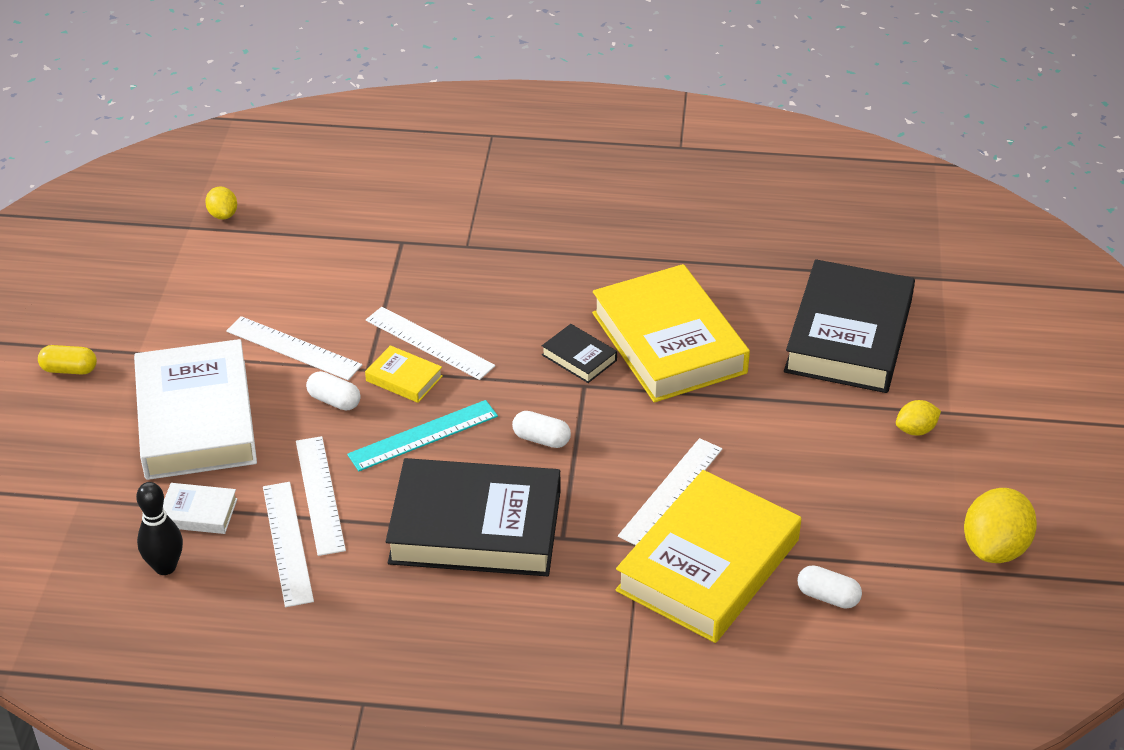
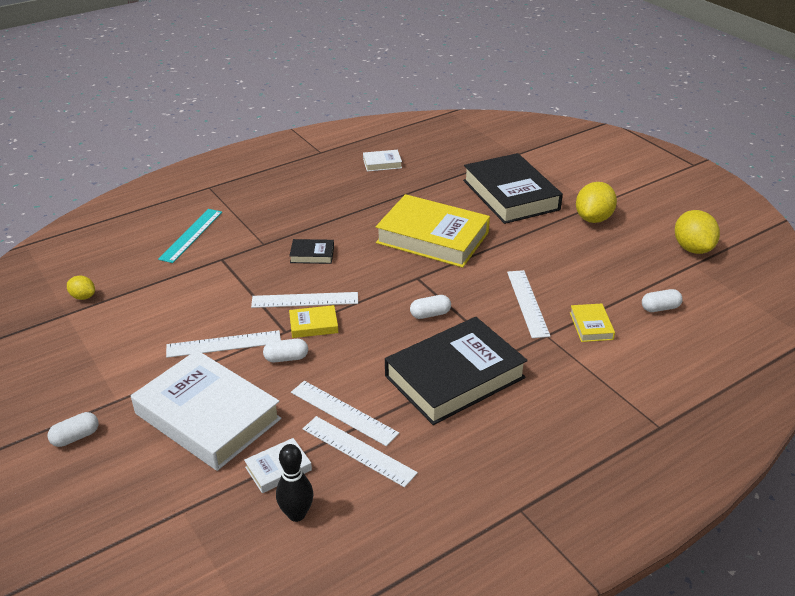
camera: 40 degrees left, 5 degrees down
yellow capsule [38,345,97,375] -> white capsule [47,412,99,447]
turquoise ruler [347,400,498,471] -> turquoise ruler moved to [158,209,222,263]
black book [542,324,617,383] -> black book moved to [289,239,334,264]
yellow book [615,470,801,643] -> yellow book [570,303,615,342], size x0.43
yellow lemon [896,400,941,436] -> yellow lemon [576,182,617,223], size x1.85
none -> white book [363,150,402,172]

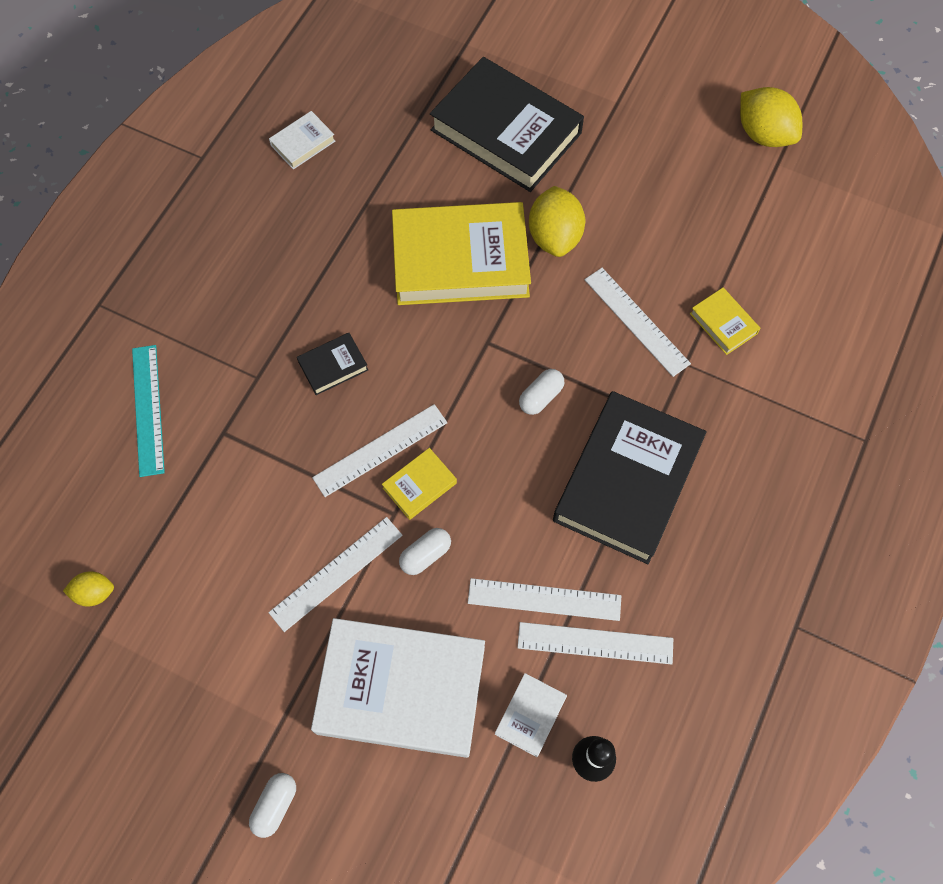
camera: 30 degrees left, 30 degrees up
yellow lemon [576,182,617,223] -> yellow lemon moved to [529,186,585,257]
white capsule [642,289,683,312] -> none

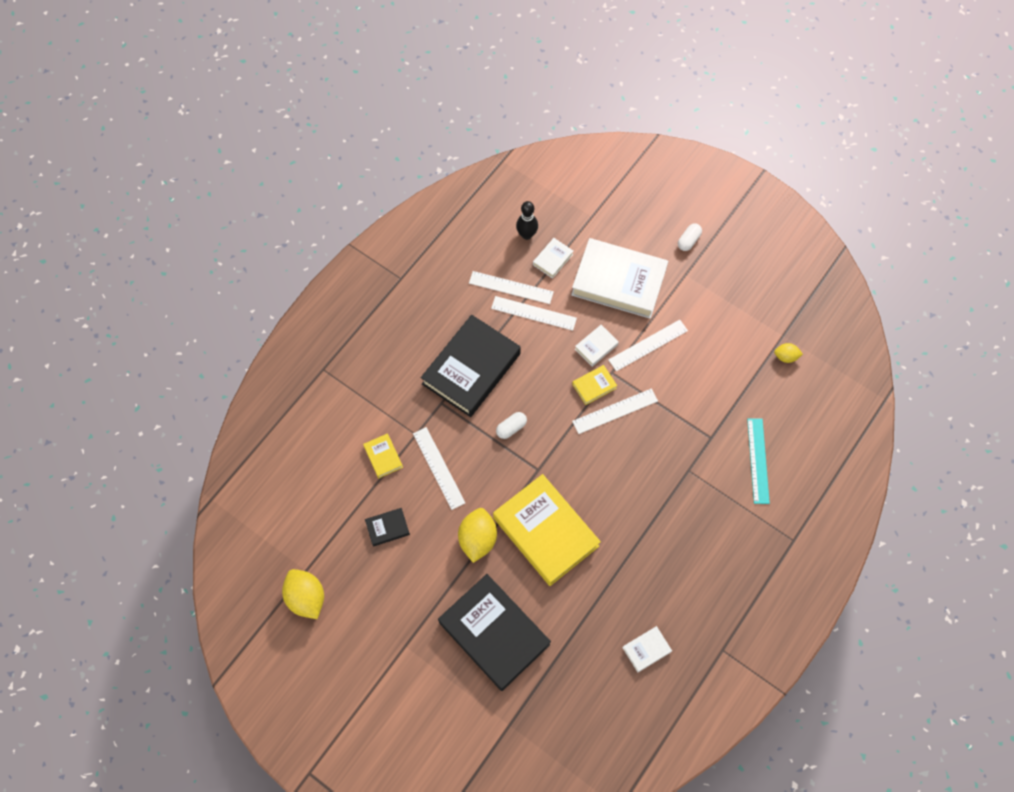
camera: 170 degrees left, 0 degrees up
black book [297,333,368,395] -> black book moved to [365,508,410,547]
yellow book [392,202,531,305] -> yellow book turned 45 degrees clockwise [493,474,601,586]
white capsule [399,528,451,575] -> white book [575,325,619,367]

